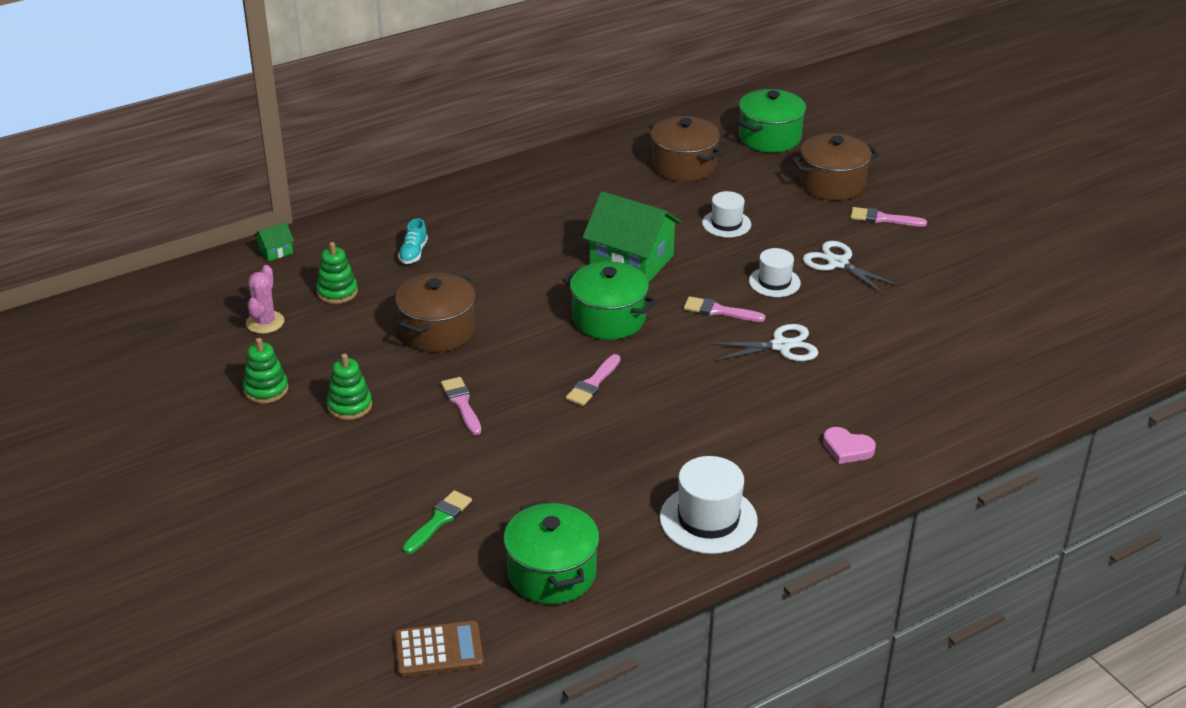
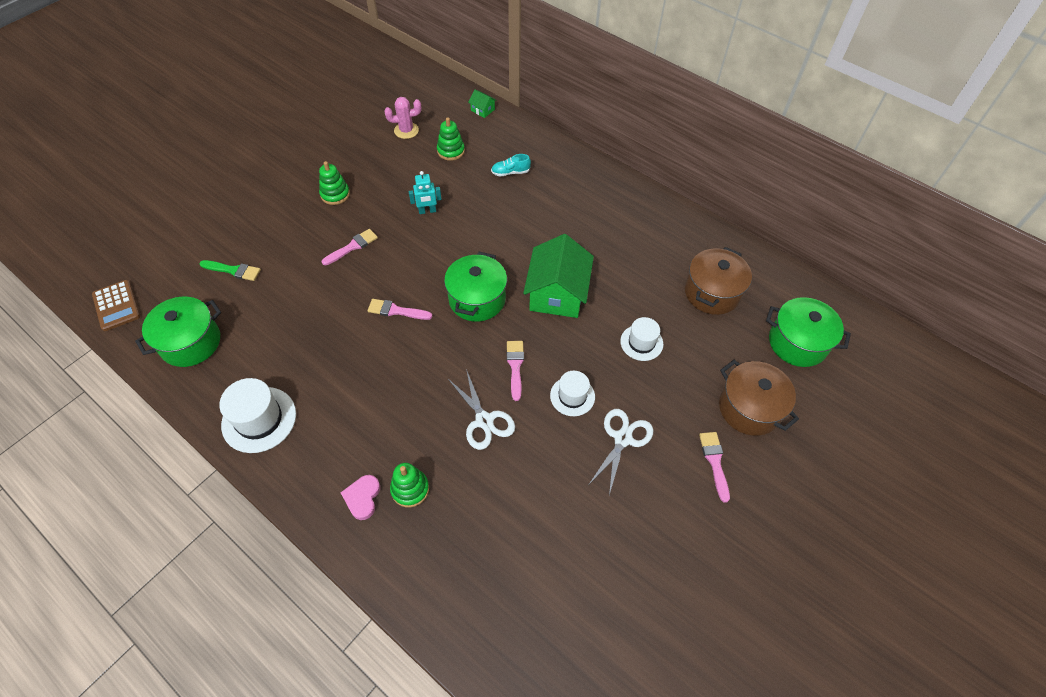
camera: 70 degrees right, 20 degrees up
green stacking toy [243,338,288,404] -> green stacking toy moved to [390,463,429,507]
brown pot [395,273,476,352] -> turquoise robot [409,171,442,214]

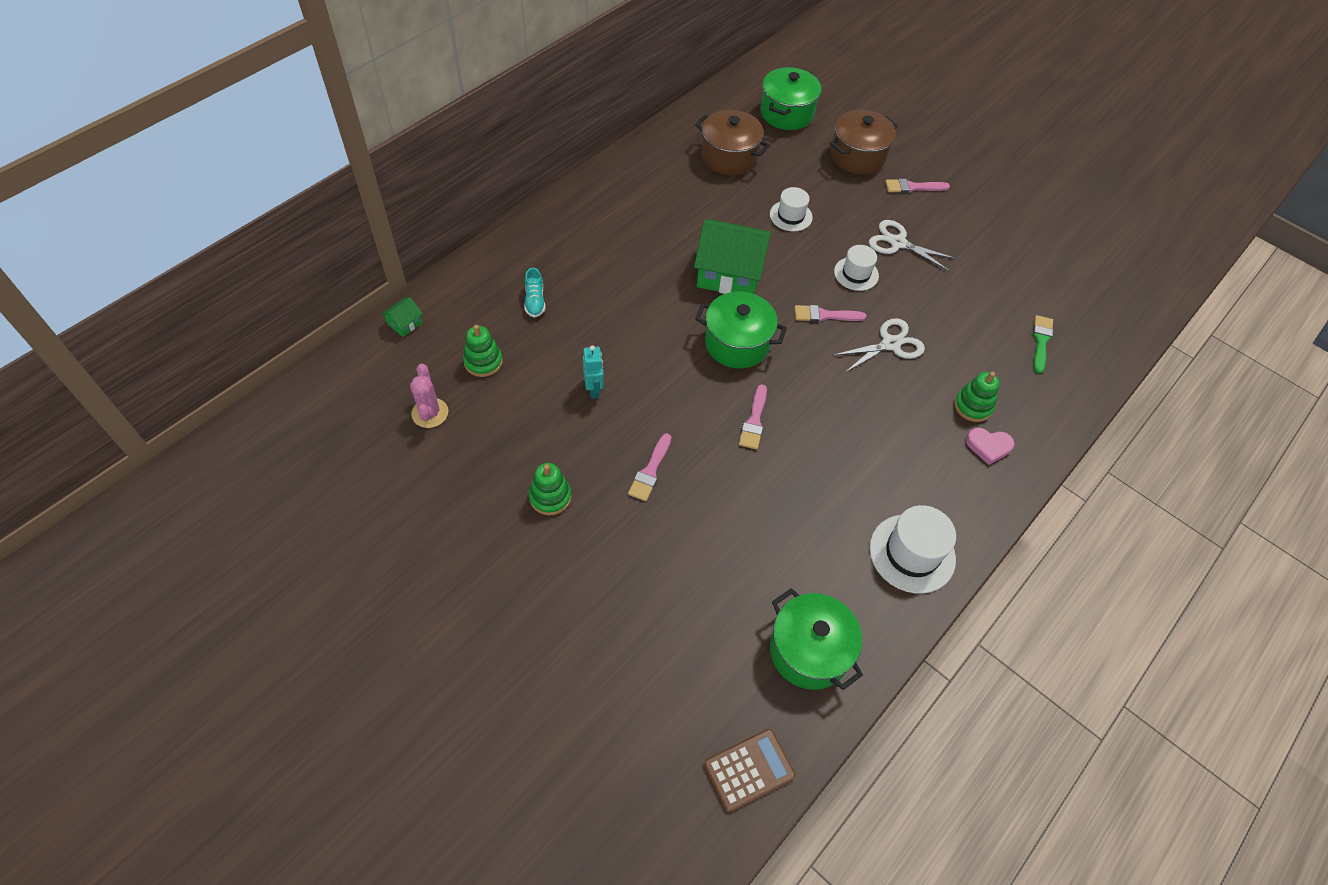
camera: 90 degrees left, 0 degrees up
green brush [199,260,261,281] -> green brush moved to [1033,315,1053,374]
pink brush [322,229,378,265] -> pink brush turned 120 degrees counterclockwise [628,433,671,501]

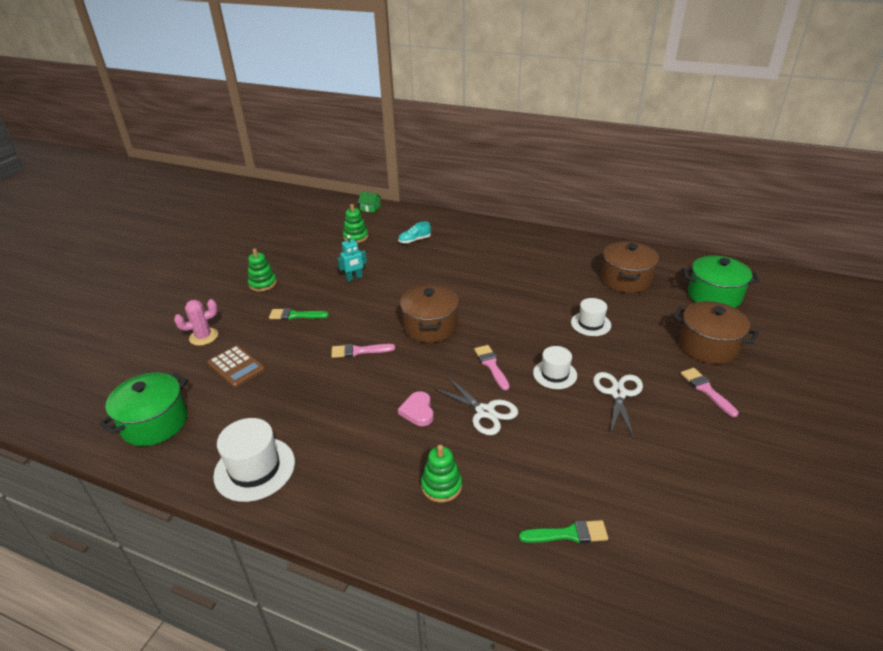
camera: 75 degrees right, 20 degrees down
pink cactus [410,364,448,428] -> pink cactus moved to [174,299,218,346]
pink brush [628,433,671,501] -> green brush [269,308,329,320]
green house [694,219,772,294] -> none
green pot [695,291,787,369] -> brown pot [400,284,459,343]
brown calculator [704,729,795,812] -> brown calculator moved to [207,345,265,388]
pink heart [966,428,1015,465] -> pink heart moved to [398,391,434,426]

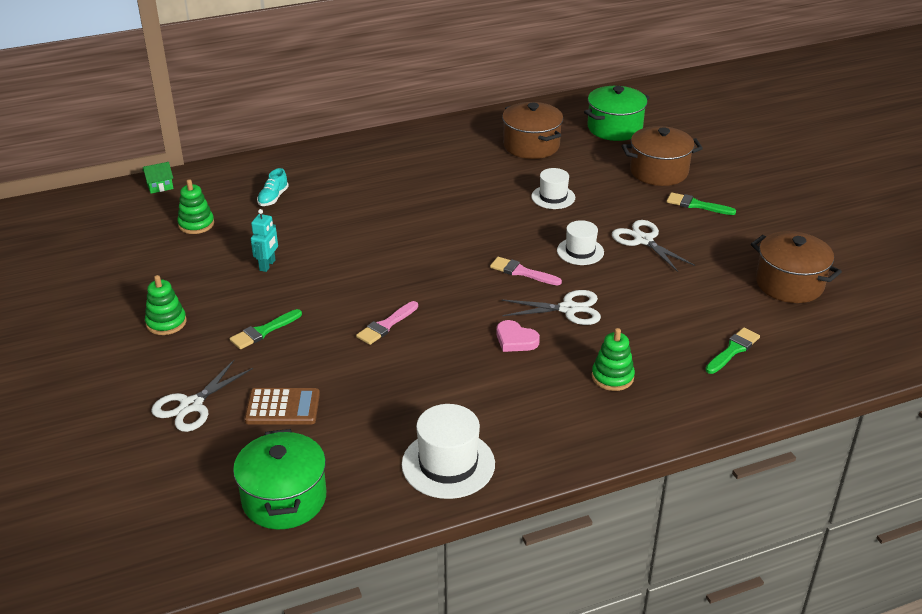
camera: 45 degrees left, 0 degrees up
pink cactus [174,299,218,346] -> white scissors [151,359,253,432]
brown pot [400,284,459,343] -> brown pot moved to [751,231,842,303]
pink brush [681,368,739,417] -> green brush [667,192,736,215]

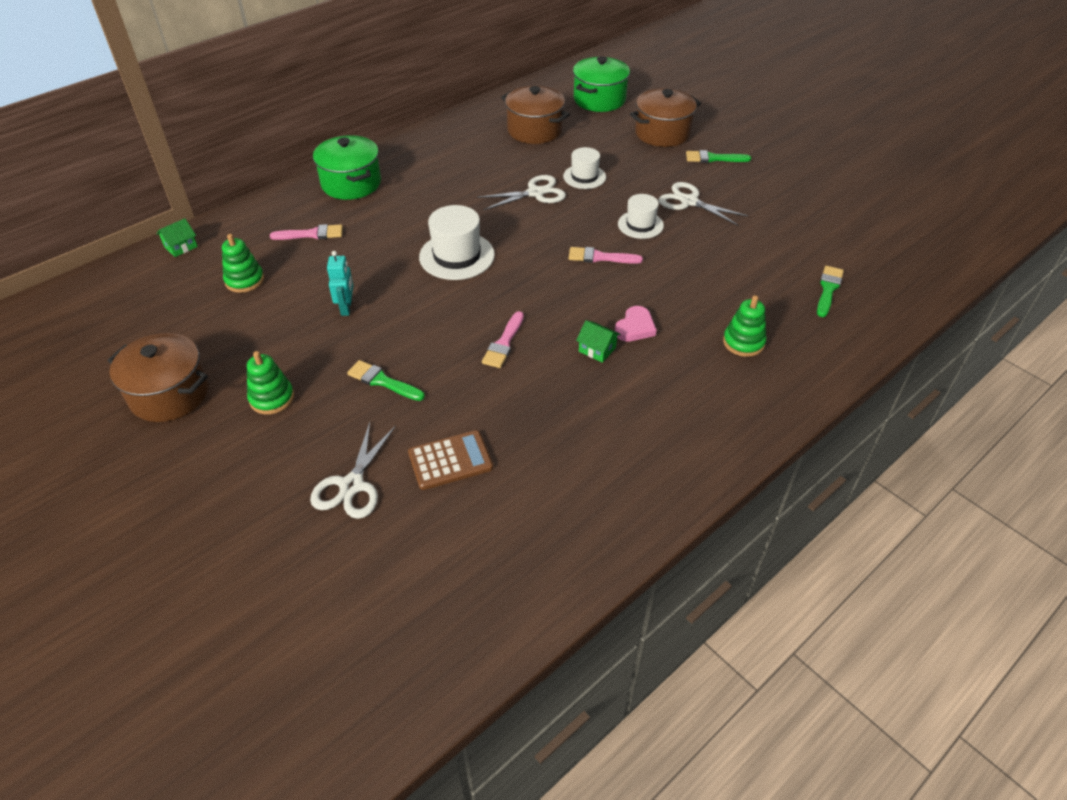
camera: 20 degrees left, 10 degrees up
green brush [230,309,302,349] -> green brush turned 90 degrees clockwise [347,360,425,401]
green pot [233,429,326,529] -> green pot moved to [313,135,381,200]
turquoise shoe [257,168,289,206] -> pink brush [270,224,343,240]
white hat [402,404,495,499] -> white hat moved to [419,205,495,280]
pink heart [497,320,540,352] -> pink heart turned 75 degrees counterclockwise [615,306,657,342]
white scissors [501,290,601,325] -> white scissors moved to [477,175,566,210]
brown pot [751,231,842,303] -> brown pot moved to [107,333,209,422]
none -> green house [576,320,620,363]

